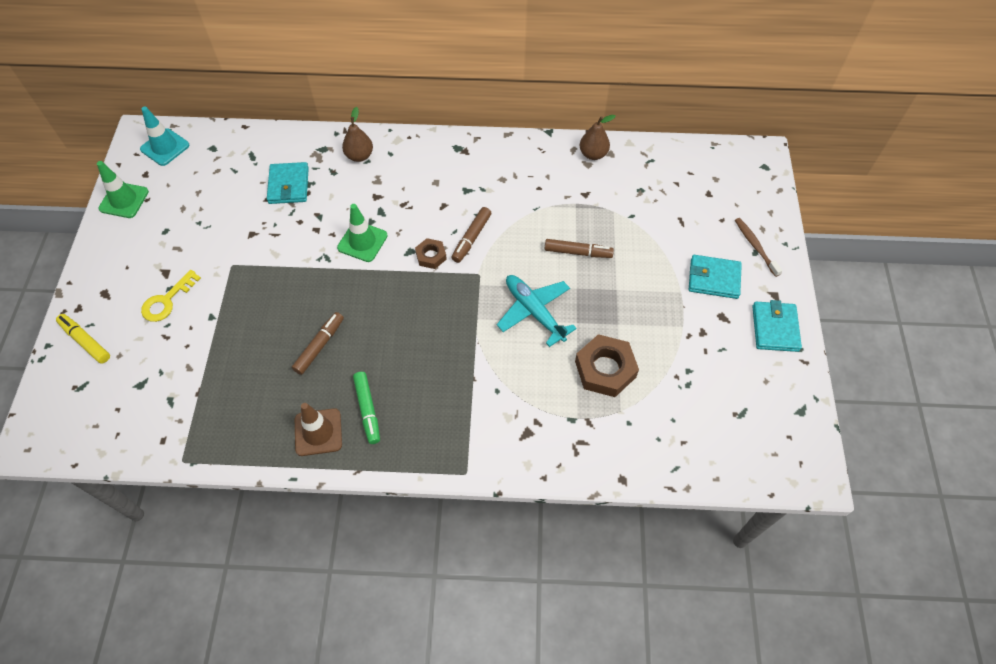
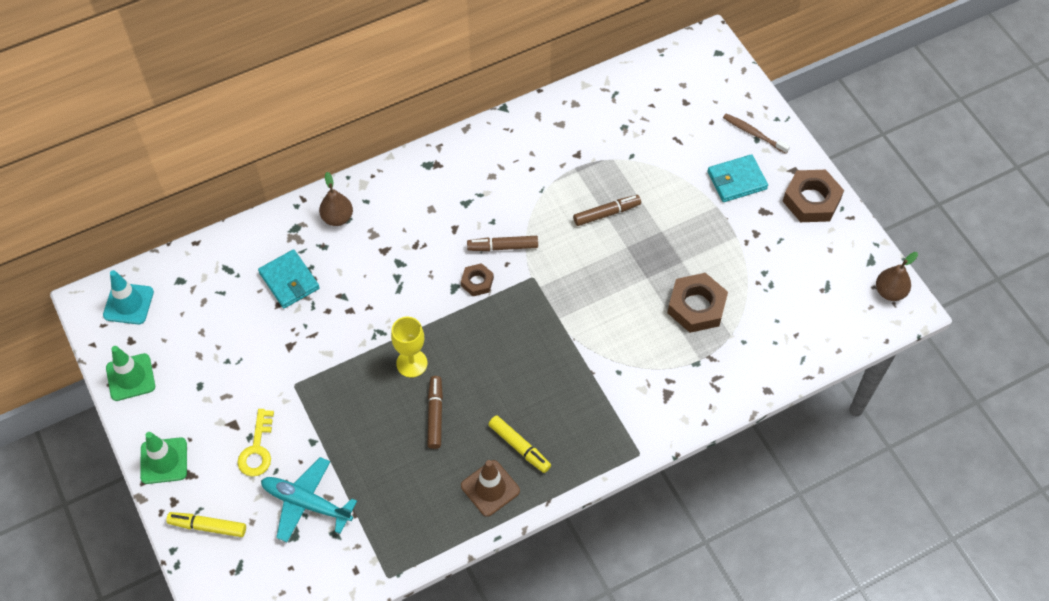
camera: 30 degrees left, 0 degrees up
green traffic cone [337,204,388,262] -> green traffic cone moved to [140,432,187,484]
green marker [353,372,380,444] -> yellow marker [488,415,551,473]
brown marker [452,207,491,263] -> brown marker turned 90 degrees clockwise [467,236,538,251]
turquoise plane [497,275,577,347] -> turquoise plane moved to [261,457,357,542]
brown pear [580,115,616,160] -> brown pear moved to [876,252,918,301]
turquoise wallet [752,300,802,352] -> brown nut [783,170,844,222]
none -> yellow goblet [391,317,427,378]

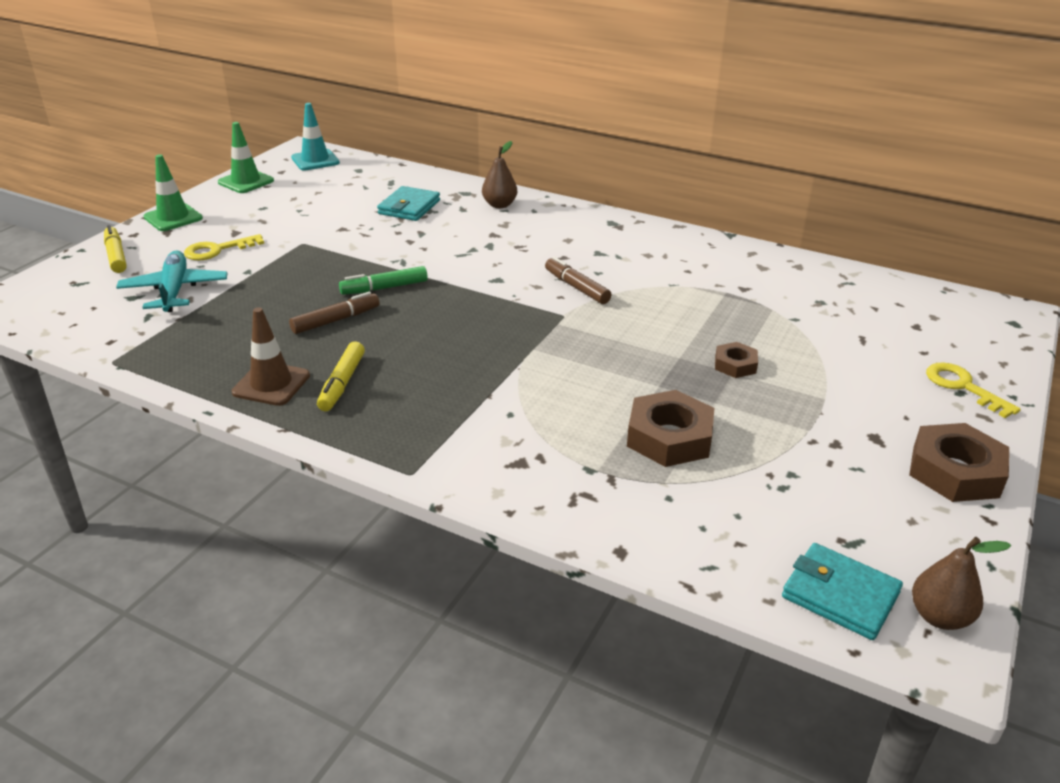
camera: 55 degrees right, 25 degrees down
yellow goblet [391,317,427,378] -> green marker [339,266,428,295]
brown nut [461,263,494,296] -> brown nut moved to [715,342,758,378]
brown marker [573,195,641,226] -> none
turquoise wallet [707,154,768,202] -> turquoise wallet moved to [782,543,903,640]
brown toothbrush [723,114,790,154] -> yellow key [926,362,1021,418]

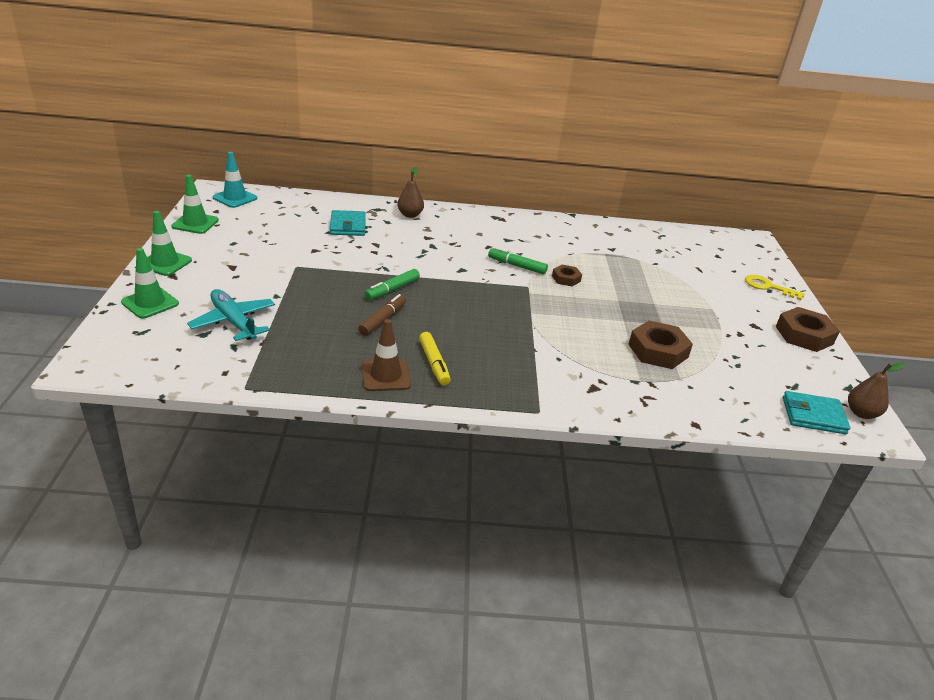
camera: 30 degrees left, 0 degrees up
yellow marker [104,225,127,273] -> green traffic cone [121,248,179,319]
yellow key [184,234,264,260] -> none
brown marker [545,257,611,304] -> green marker [488,247,548,274]
brown nut [715,342,758,378] -> brown nut moved to [552,265,582,286]

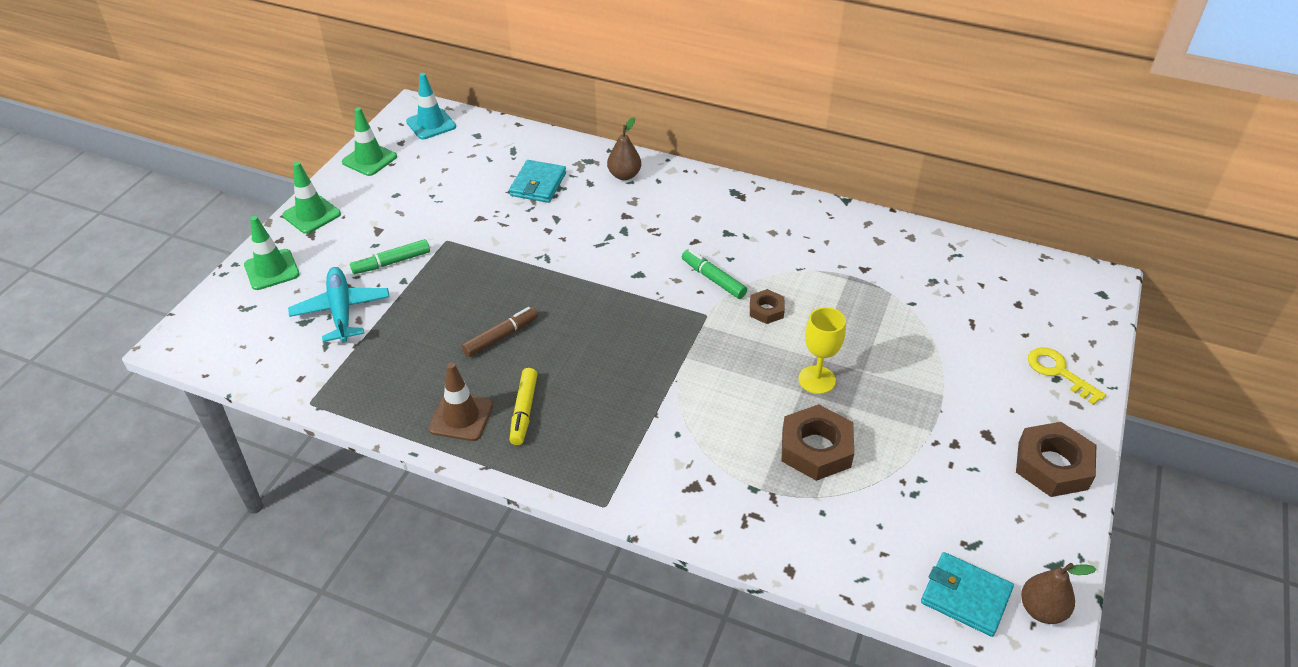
camera: 25 degrees right, 10 degrees up
green marker [365,269,420,300] -> green marker moved to [350,239,430,274]
none -> yellow goblet [799,307,846,394]

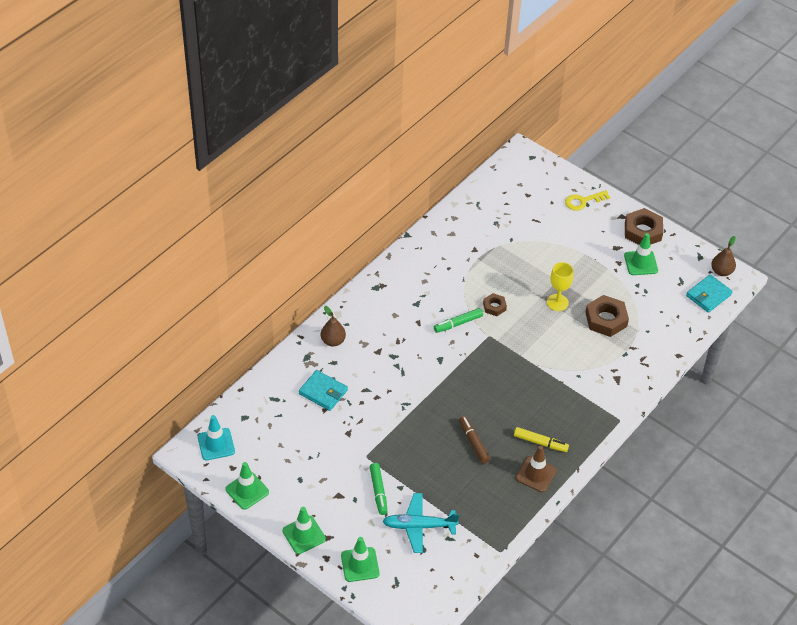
camera: 75 degrees left, 5 degrees up
none -> green traffic cone [624,233,658,275]

